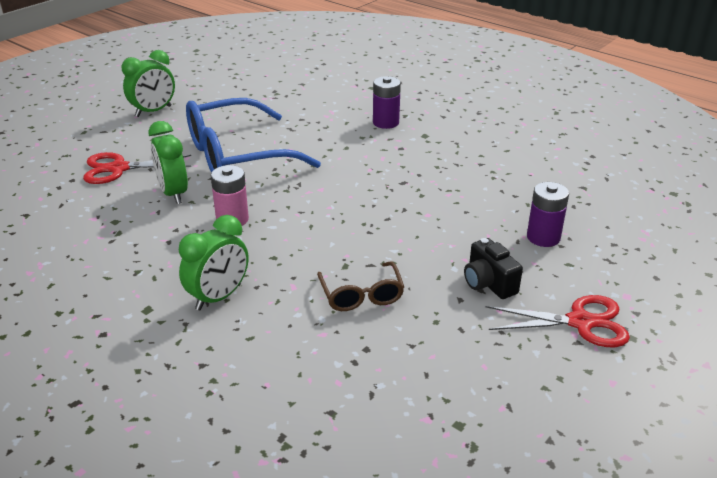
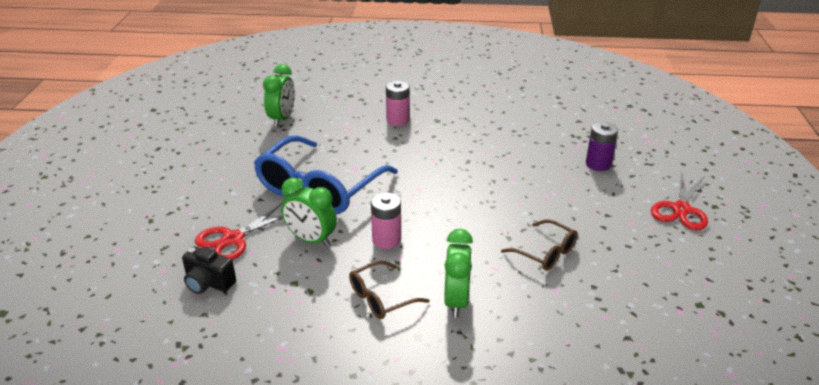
camera: 35 degrees left, 0 degrees up
green clock [121,50,175,117] -> green clock moved to [263,64,295,127]
purple battery [373,76,401,129] -> pink battery [386,81,409,126]
black camera [464,238,523,299] -> black camera moved to [182,246,236,294]
red scissors [486,295,630,347] -> red scissors turned 150 degrees clockwise [651,172,708,230]
none -> brown glasses [349,261,430,319]

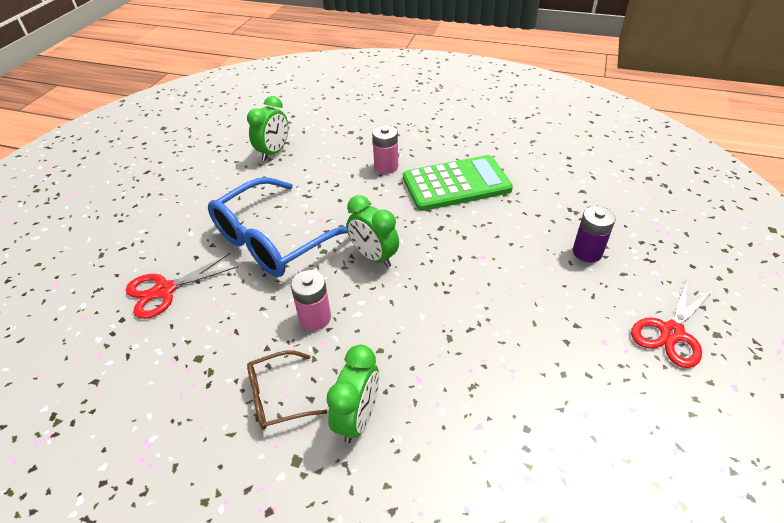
camera: 15 degrees right, 10 degrees up
black camera [182,246,236,294] -> none
green clock [281,178,337,247] -> green clock moved to [347,195,399,268]
brown glasses [501,220,578,270] -> none
none -> green calculator [403,155,513,211]

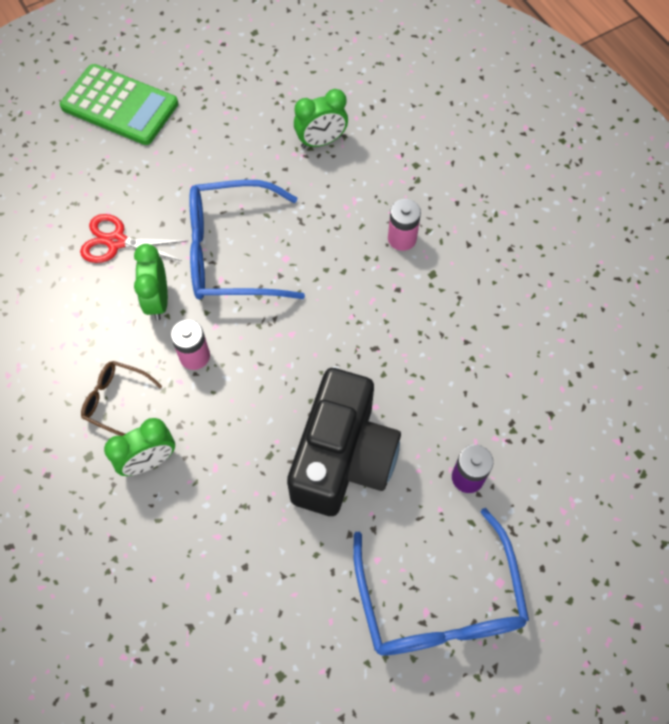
camera: 40 degrees right, 20 degrees up
green clock [347,195,399,268] -> green clock moved to [134,244,168,320]
green calculator [403,155,513,211] -> green calculator moved to [60,64,178,145]
red scissors [631,279,714,368] -> blue glasses [353,508,529,655]
none -> black camera [287,368,401,516]

